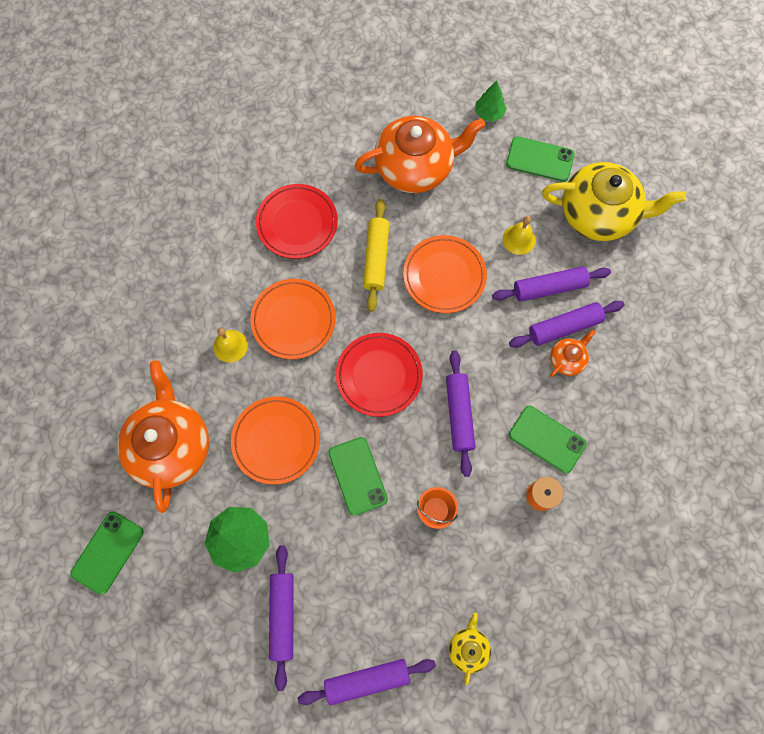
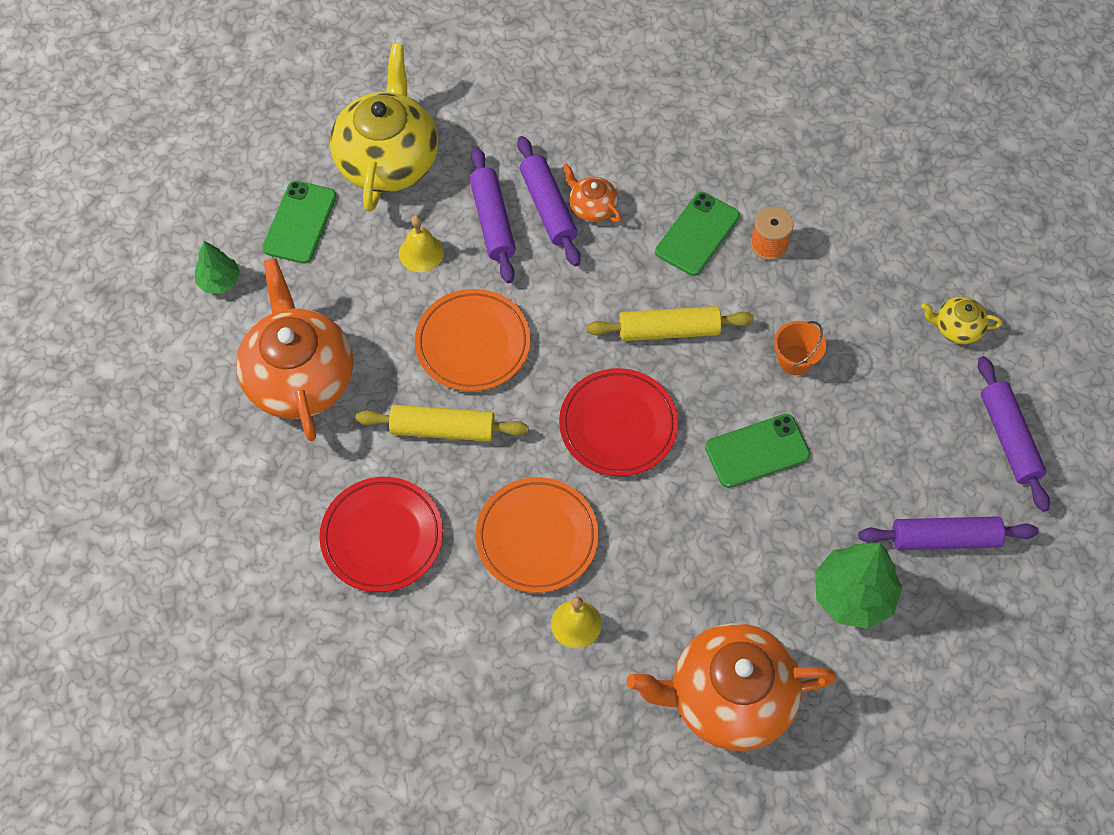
camera: 90 degrees left, 10 degrees down
green phone [70,512,144,594] -> none
orange plate [231,396,320,485] -> none
purple rolling pin [446,351,475,477] -> yellow rolling pin [586,306,754,341]

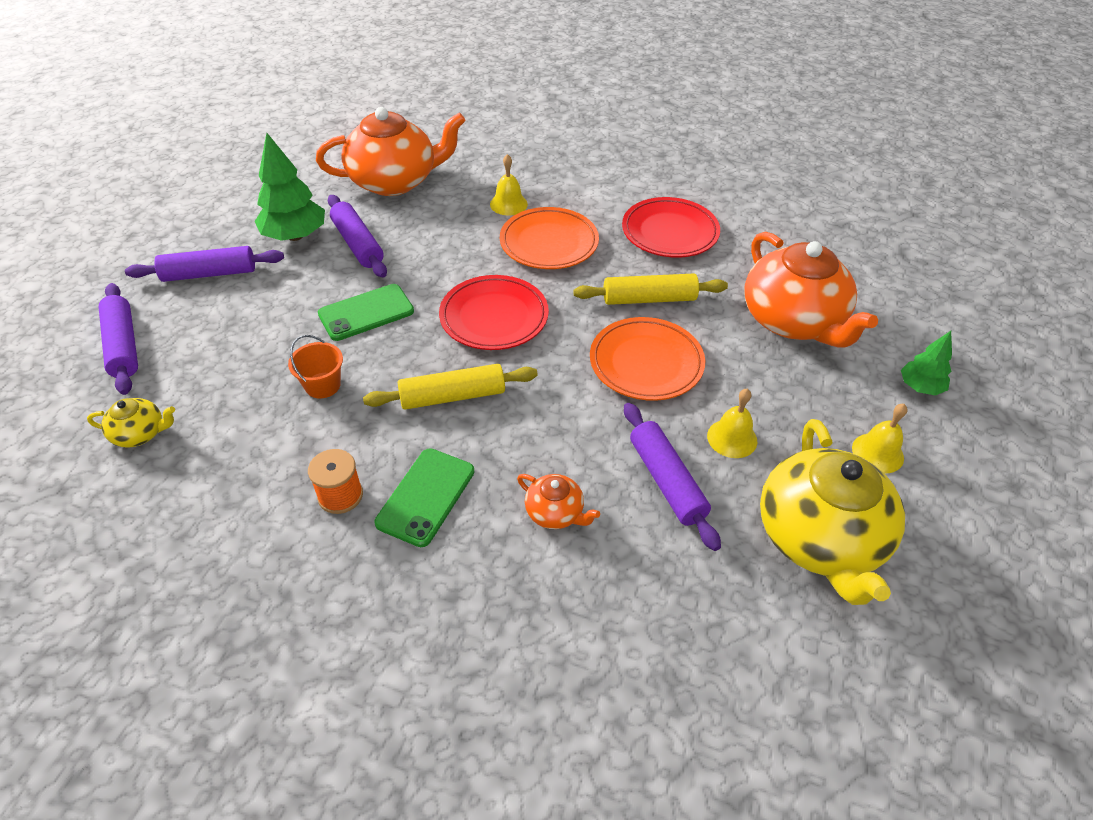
camera: 170 degrees right, 15 degrees down
green phone [262,181,336,264] -> yellow bell [852,404,908,473]
purple rolling pin [517,136,581,266] -> purple rolling pin moved to [328,195,387,278]

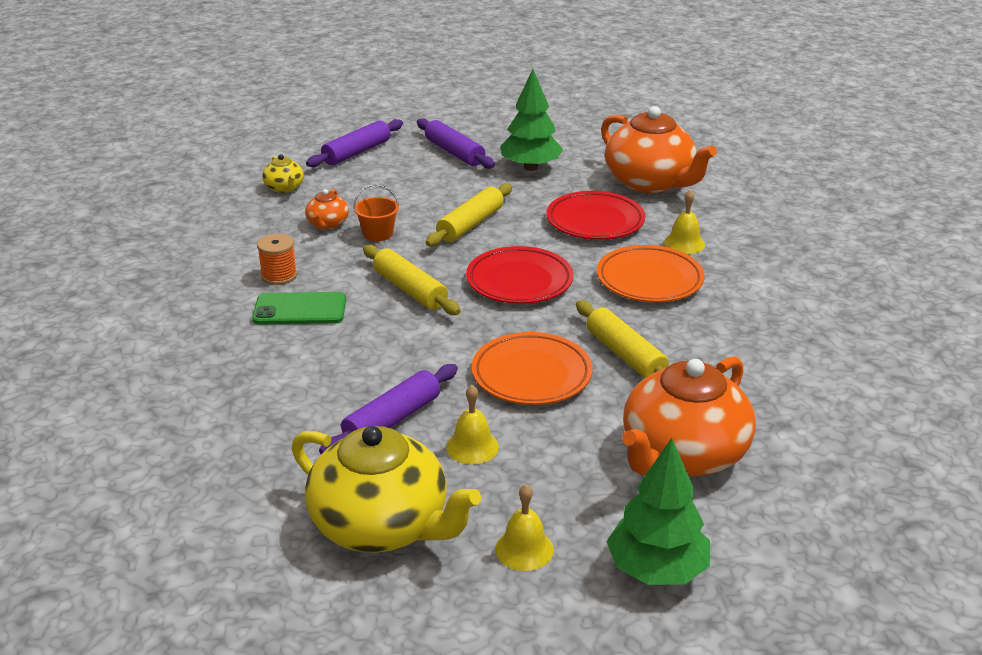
camera: 65 degrees right, 15 degrees down
green phone [318,284,414,341] -> yellow rolling pin [425,183,512,247]
purple rolling pin [328,195,387,278] -> none
orange teapot [517,474,600,529] -> orange teapot moved to [305,189,349,230]
red plate [622,197,720,258] -> red plate moved to [546,191,645,240]
yellow teapot [760,419,905,605] -> yellow teapot turned 120 degrees counterclockwise [292,426,481,552]
green tree [901,331,952,396] -> green tree [606,438,710,585], size x1.72

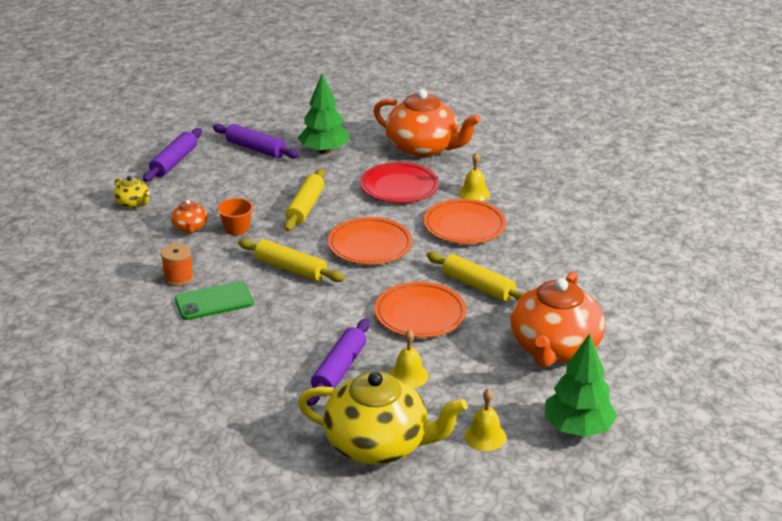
camera: 20 degrees left, 0 degrees up
red plate [466,246,574,304] -> orange plate [328,217,413,265]

